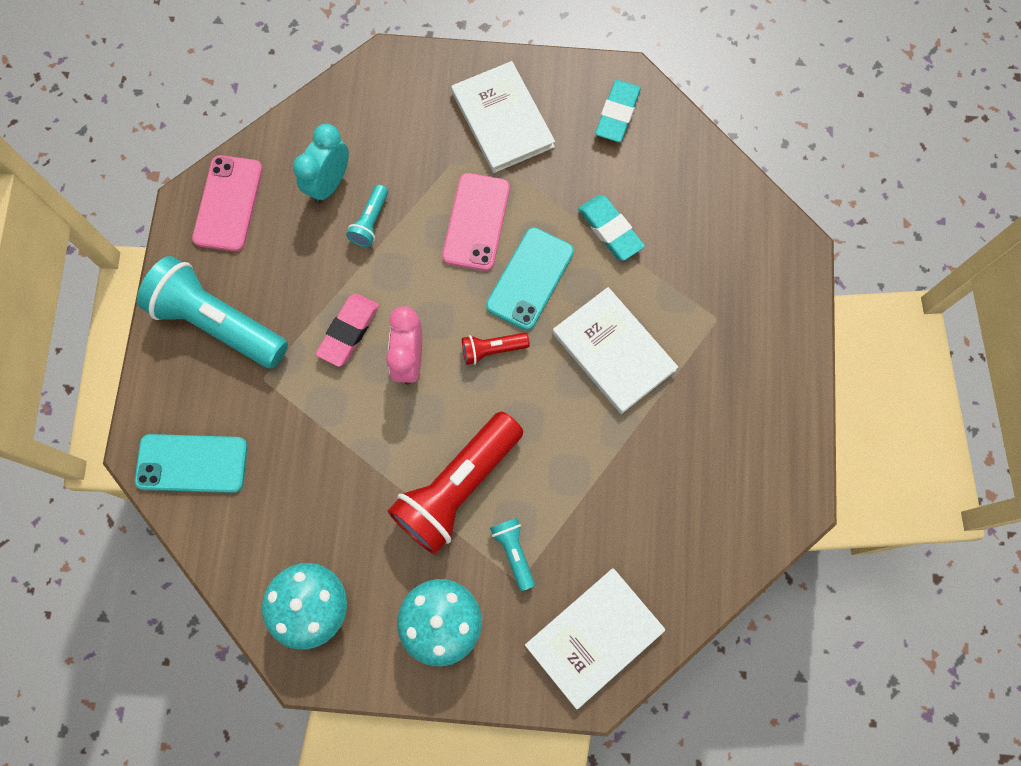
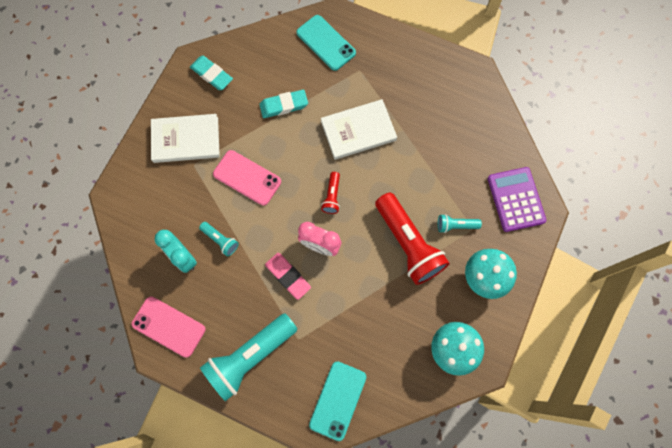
camera: 70 degrees left, 0 degrees up
turquoise phone [486,227,574,330] -> turquoise phone moved to [296,15,356,71]
white book [525,568,665,709] -> purple calculator [488,167,546,232]

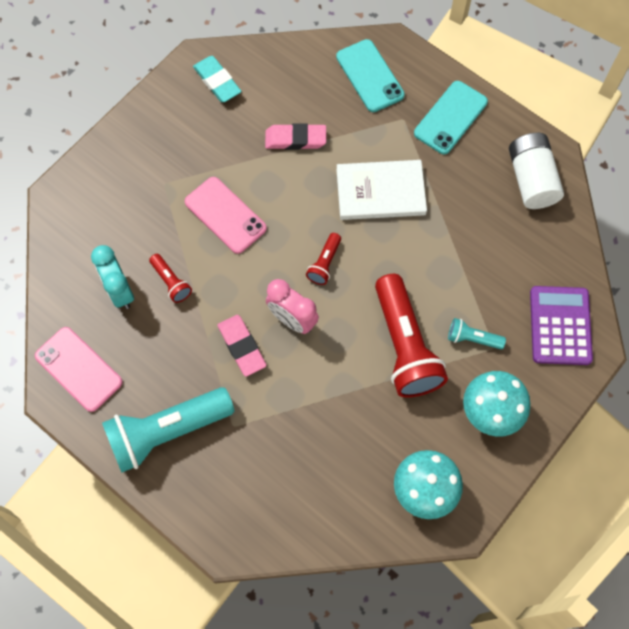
camera: 15 degrees right, 5 degrees down
white book [151,114,220,163] -> none
turquoise flashlight [199,222,239,256] -> red flashlight [149,254,192,303]
turquoise eraser [259,90,308,118] -> pink eraser [265,123,326,150]
turquoise phone [309,361,366,441] -> turquoise phone moved to [414,81,488,154]
none -> white battery [509,133,564,209]

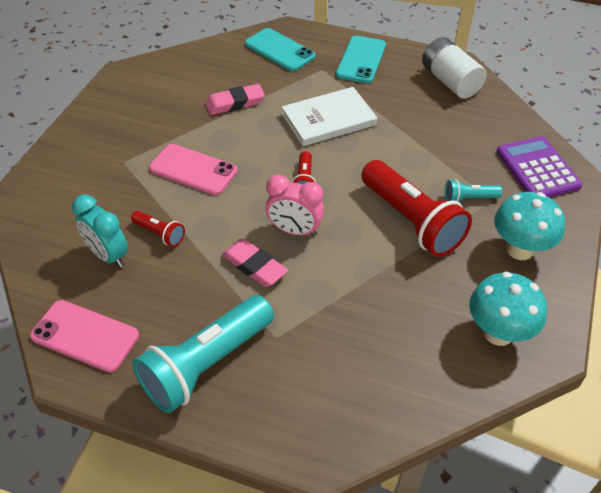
camera: 20 degrees left, 20 degrees down
turquoise eraser [193,56,242,102] -> none

